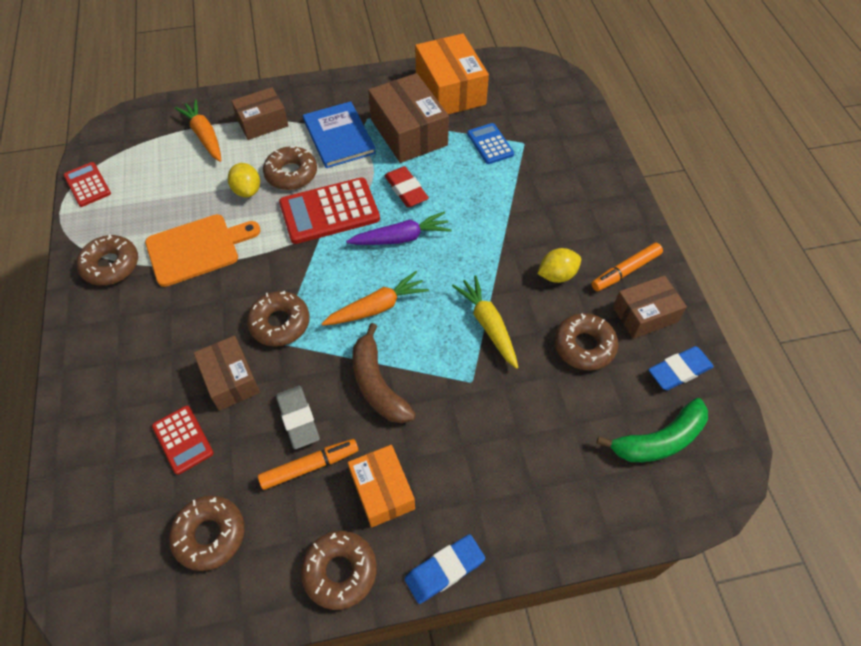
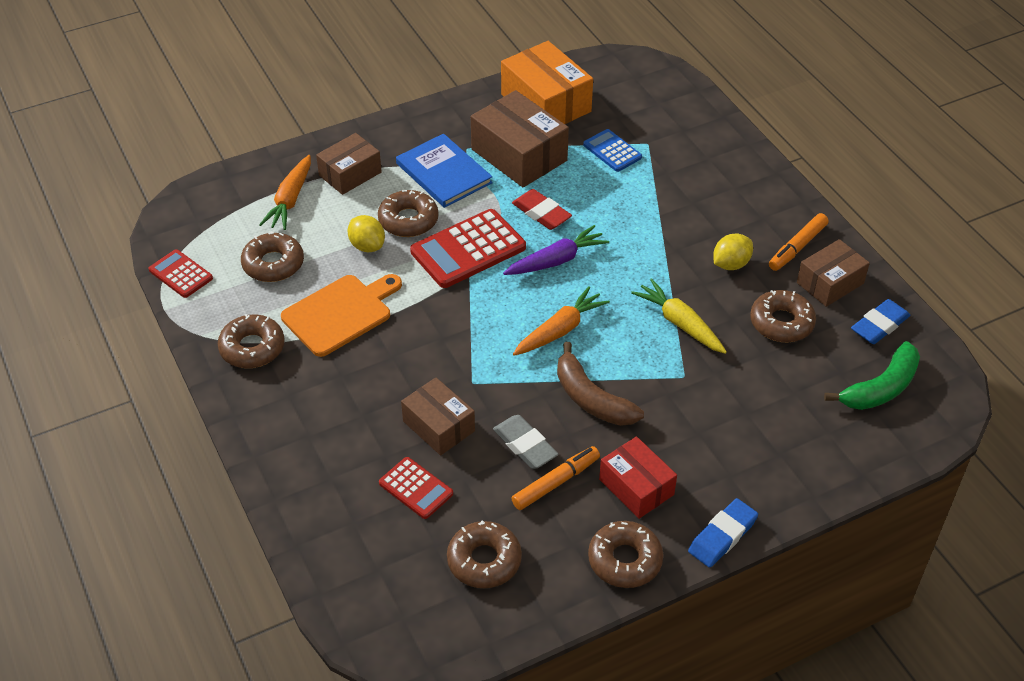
camera: 15 degrees left, 10 degrees down
orange carrot [175,99,221,162] -> orange carrot turned 120 degrees counterclockwise [259,155,311,230]
brown donut [247,291,310,347] -> brown donut moved to [241,231,304,282]
orange box [348,445,415,527] -> red box [599,436,677,519]

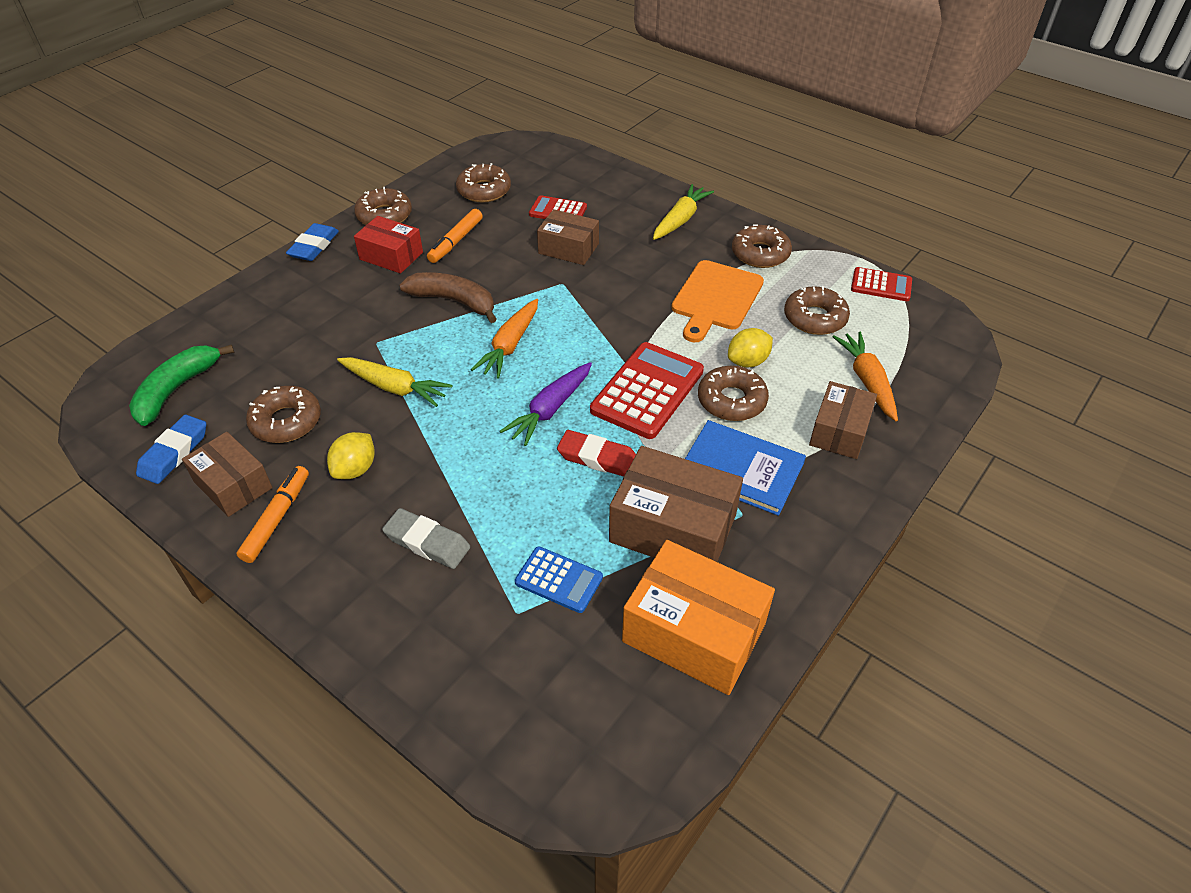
camera: 155 degrees right, 0 degrees up
yellow lemon [347,215,385,252] -> yellow lemon turned 60 degrees counterclockwise [728,328,773,368]
grey eraser [493,415,558,469] -> grey eraser moved to [382,508,470,569]
brown box [797,239,870,307] -> brown box turned 75 degrees counterclockwise [182,432,272,517]
none -> yellow carrot [653,184,714,240]

